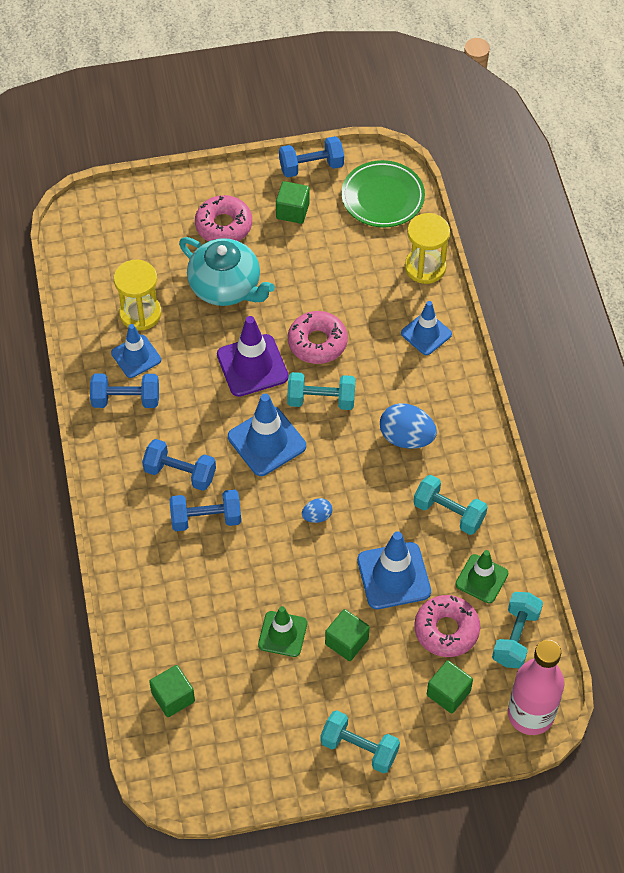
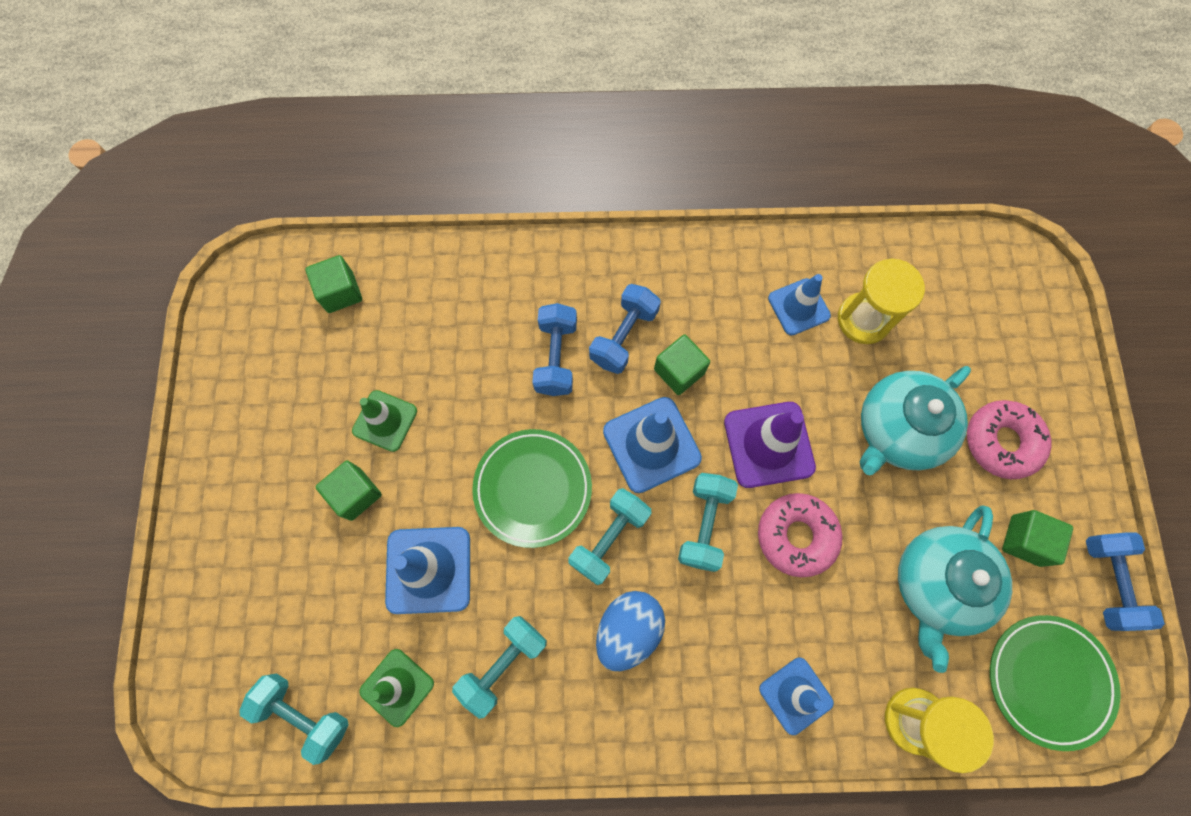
camera: 100 degrees right, 15 degrees up
blue dumbbell [90,374,159,408] -> none
blue egg [302,498,332,523] -> green plate [472,429,592,548]
turquoise dumbbell [320,710,400,774] -> turquoise dumbbell moved to [568,488,651,585]
pink donut [414,595,480,657] -> none
green cube [427,660,473,713] -> green cube moved to [654,335,710,395]
pink bottle [508,640,564,735] -> none
none -> turquoise teapot [898,505,1012,673]

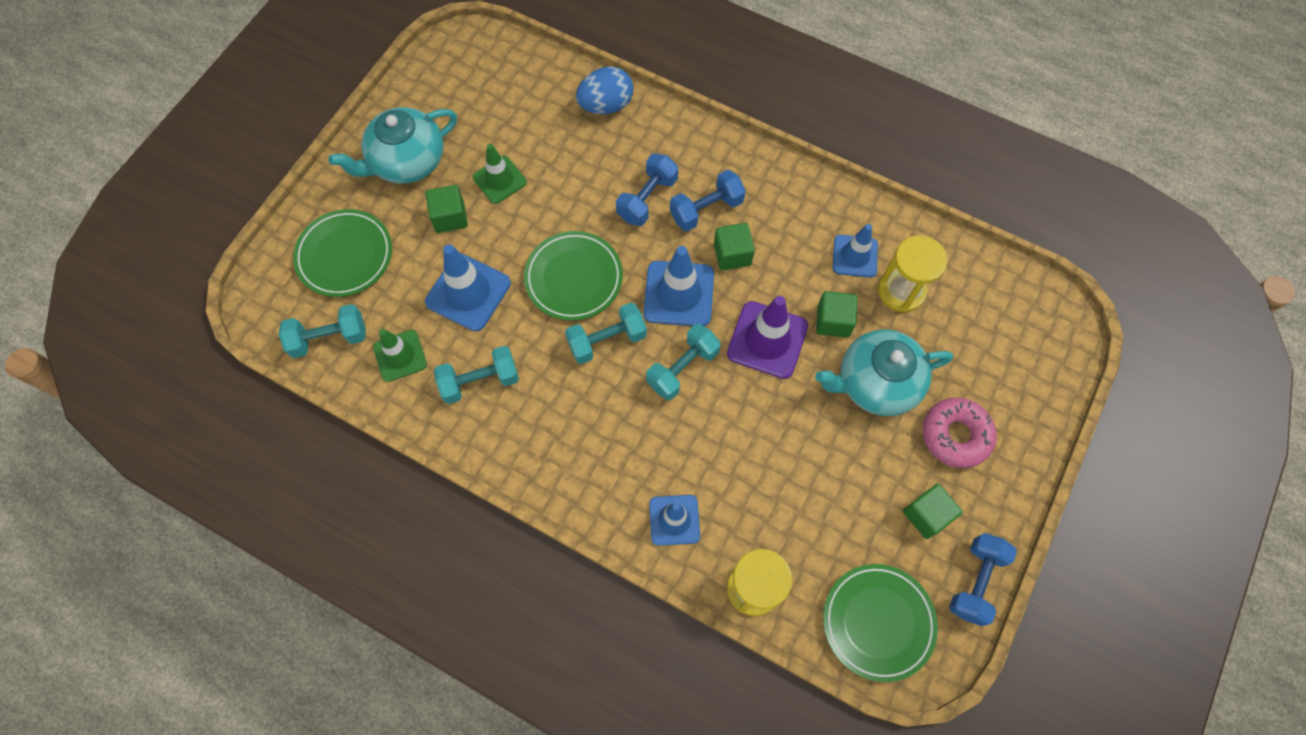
camera: 30 degrees right, 5 degrees down
turquoise dumbbell [239,673,349,765] -> turquoise dumbbell turned 75 degrees counterclockwise [279,304,366,358]
green cube [305,255,362,313] -> green cube moved to [816,291,858,338]
blue egg [596,591,665,671] -> blue egg moved to [576,66,633,114]
pink donut [758,493,843,577] -> none
turquoise teapot [898,505,1012,673] -> turquoise teapot moved to [328,107,457,183]
none -> green plate [293,209,392,297]

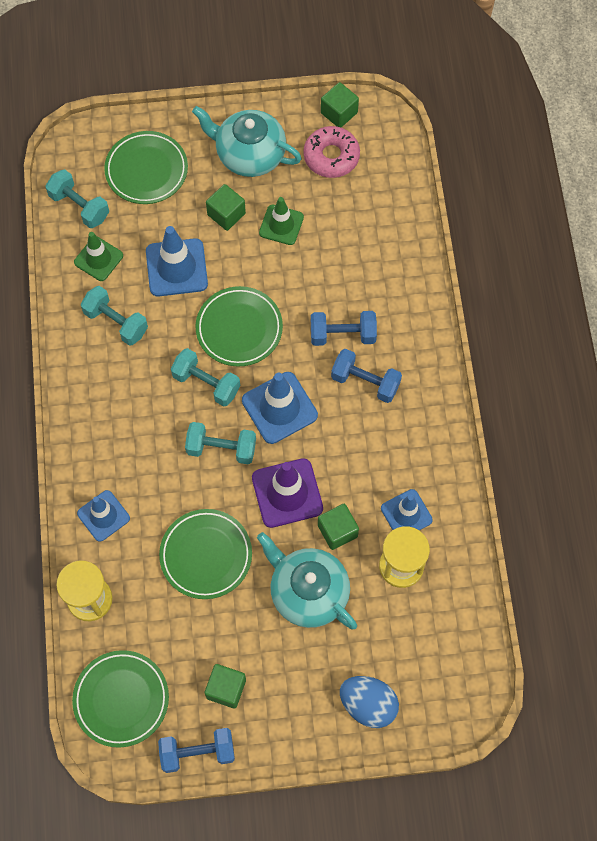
camera: 55 degrees right, 0 degrees up
blue egg [576,66,633,114] -> blue egg moved to [340,676,399,728]
green cube [714,223,755,271] -> green cube moved to [321,82,359,127]
pink donut [922,398,997,468] -> pink donut moved to [303,126,360,178]
none -> green plate [159,509,252,599]

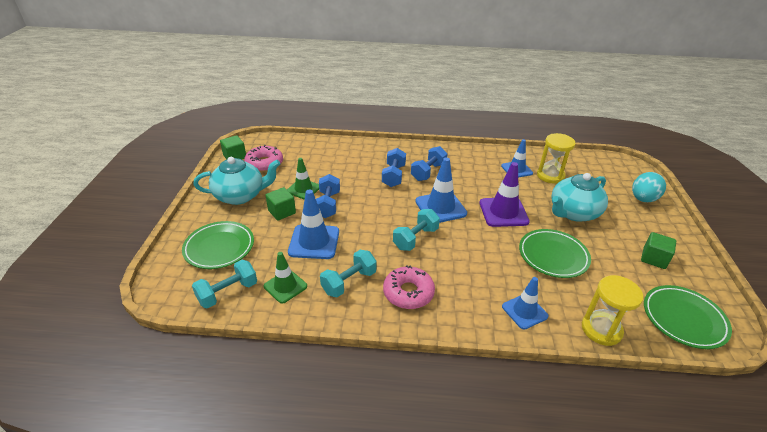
camera: 80 degrees left, 30 degrees down
blue dumbbell [158,728,235,773] -> blue dumbbell moved to [316,174,340,218]
turquoise dumbbell [185,422,256,464] -> none
turquoise teapot [192,106,302,177] -> turquoise teapot turned 135 degrees counterclockwise [193,157,280,205]
green plate [196,286,283,367] -> none
green cube [318,504,359,550] -> none
blue egg [340,676,399,728] -> turquoise egg [632,172,666,202]
none -> pink donut [383,265,435,309]

